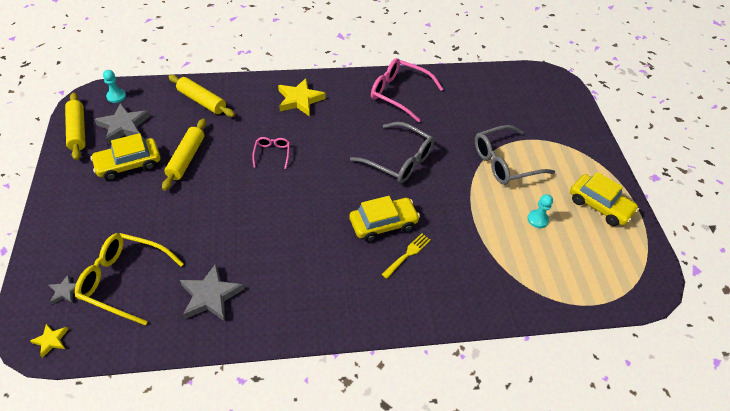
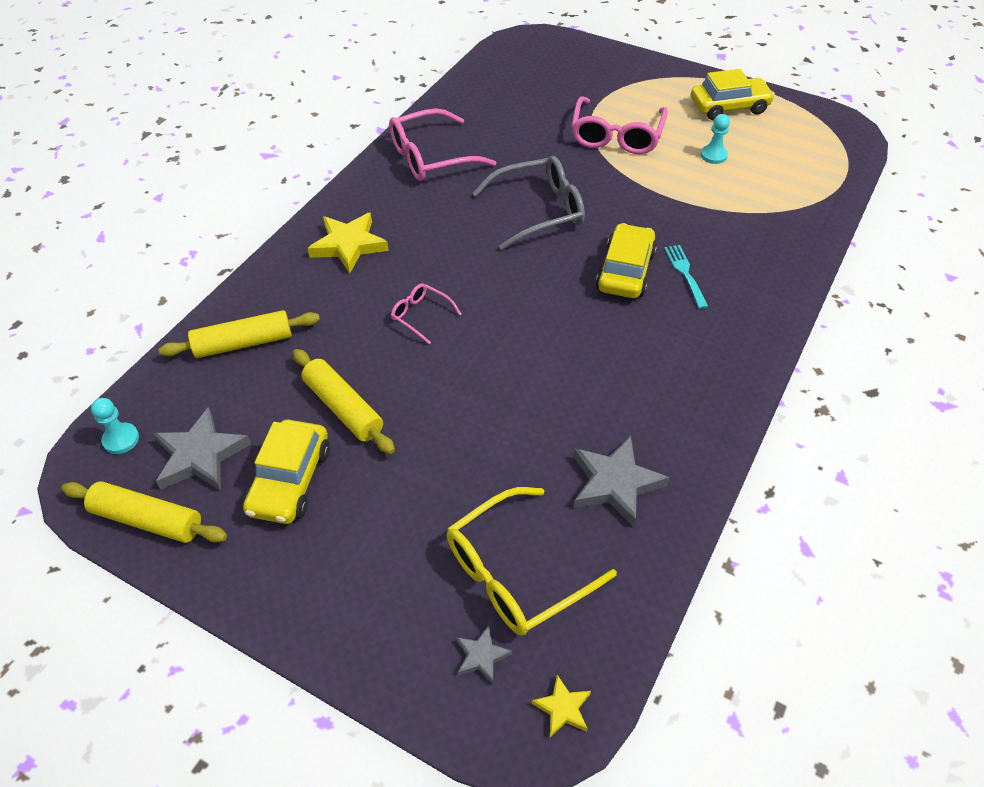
camera: 50 degrees left, 0 degrees up
yellow fork [381,233,431,279] -> turquoise fork [665,245,709,309]
grey glasses [475,125,555,185] -> pink glasses [571,96,668,154]

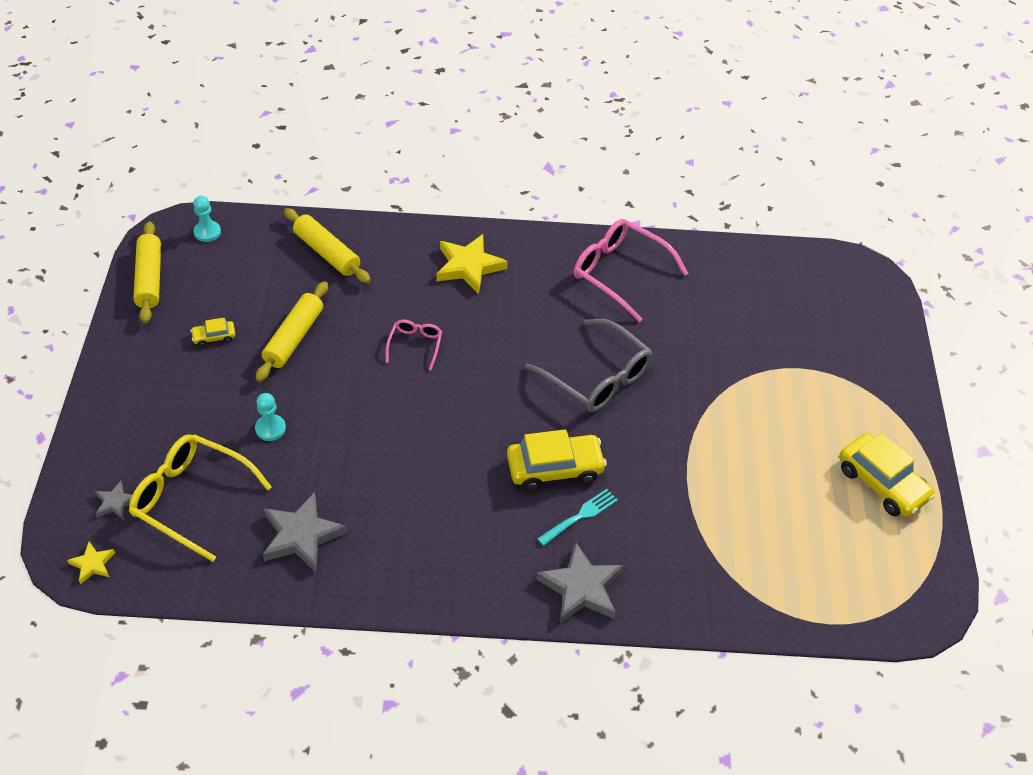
camera: 60 degrees right, 0 degrees up
grey star [153,407,251,491] -> grey star moved to [536,542,624,624]
yellow car [243,419,330,524] -> yellow car [191,318,236,347], size x0.48
pink glasses [571,96,668,154] -> none
turquoise pawn [701,114,730,164] -> turquoise pawn moved to [255,393,286,441]

